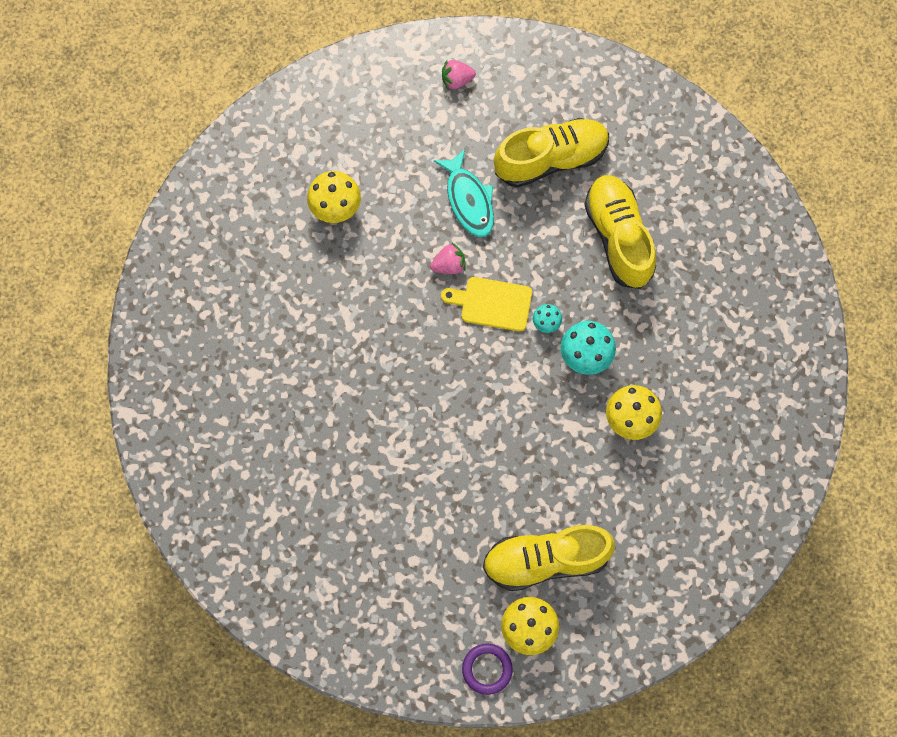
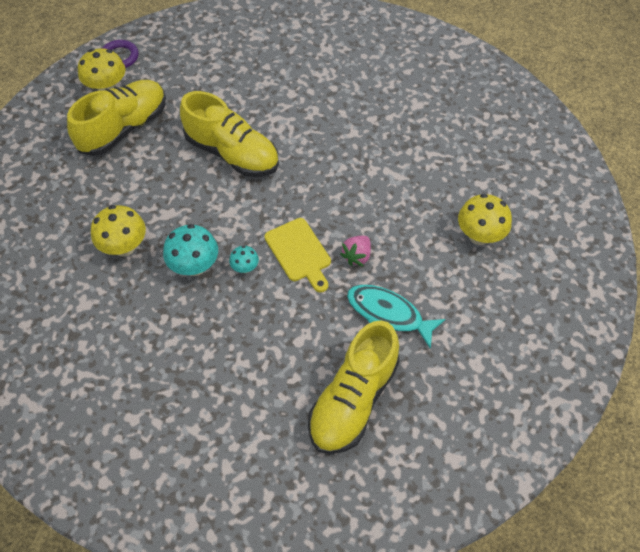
camera: 140 degrees right, 15 degrees down
yellow cutting board [441,277,532,332] -> yellow cutting board turned 90 degrees clockwise [265,218,331,292]
pink strawberry [442,60,476,91] -> none
yellow shoe [584,175,656,289] -> yellow shoe moved to [180,91,279,177]

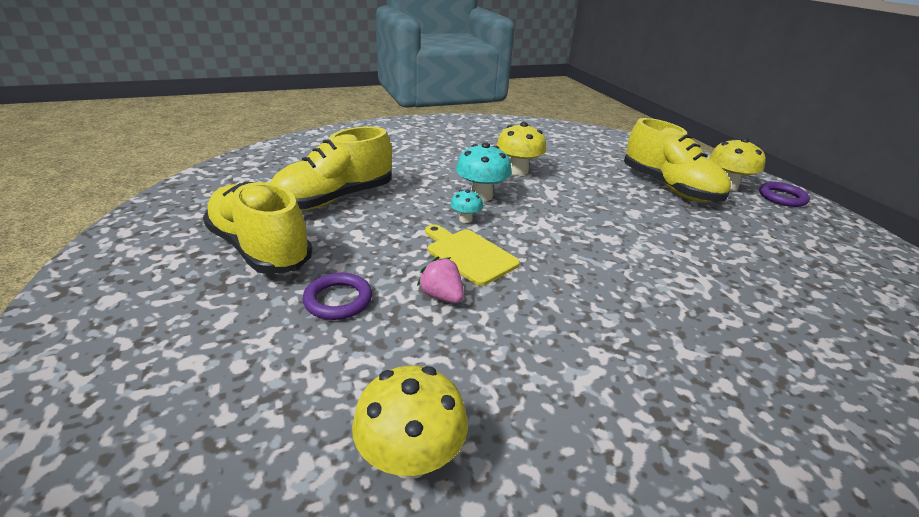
camera: 105 degrees right, 25 degrees down
yellow shoe [180,91,279,177] -> yellow shoe moved to [270,126,392,210]
yellow cutting board [265,218,331,292] -> yellow cutting board turned 60 degrees clockwise [425,224,520,286]
turquoise fish [347,285,446,349] -> purple ring [302,273,372,320]

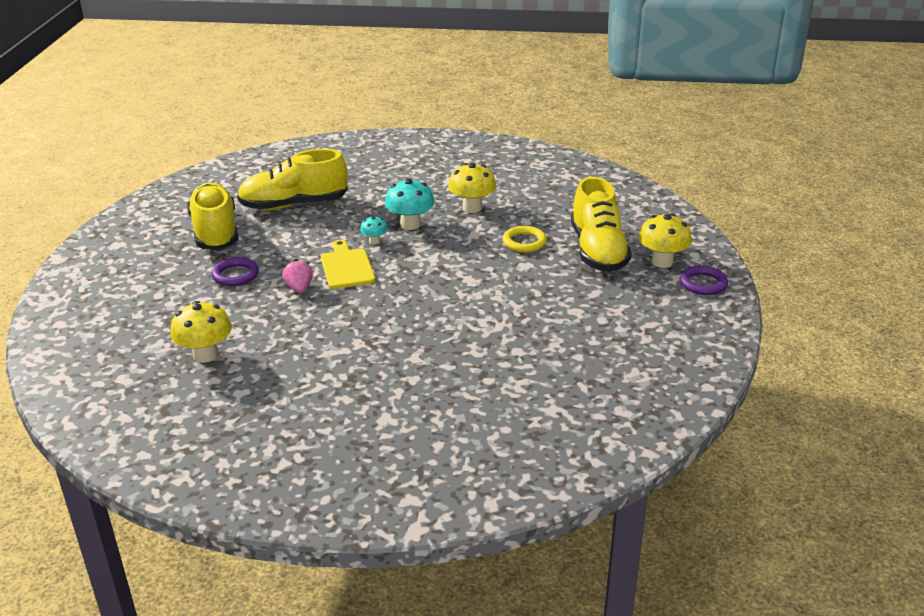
camera: 30 degrees right, 0 degrees up
none -> yellow ring [502,226,547,252]

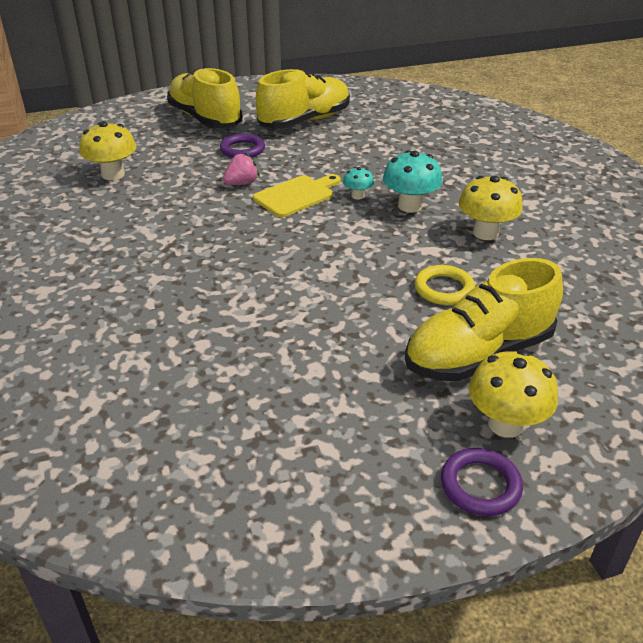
camera: 65 degrees right, 5 degrees up
yellow shoe [237,149,348,210] -> yellow shoe moved to [167,68,243,129]

